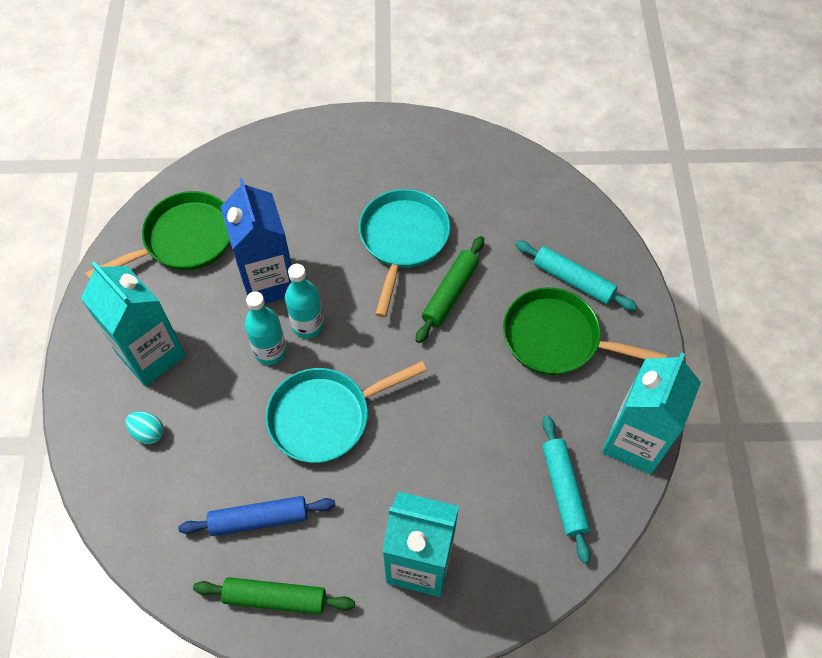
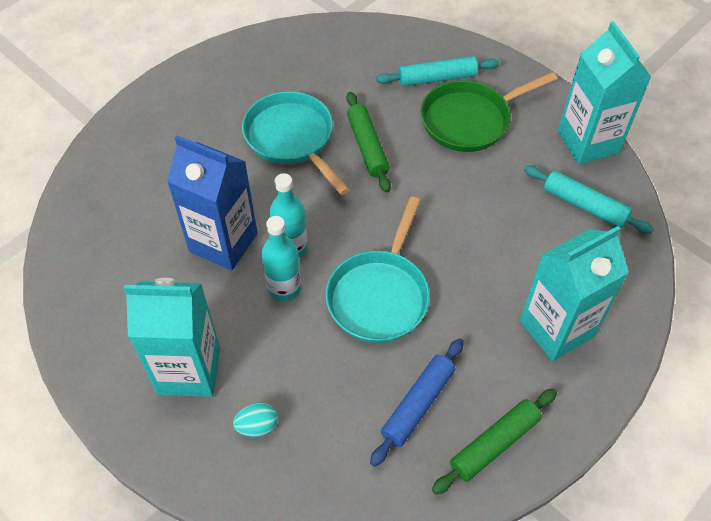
camera: 45 degrees left, 5 degrees down
green pan [86,191,230,280] -> none

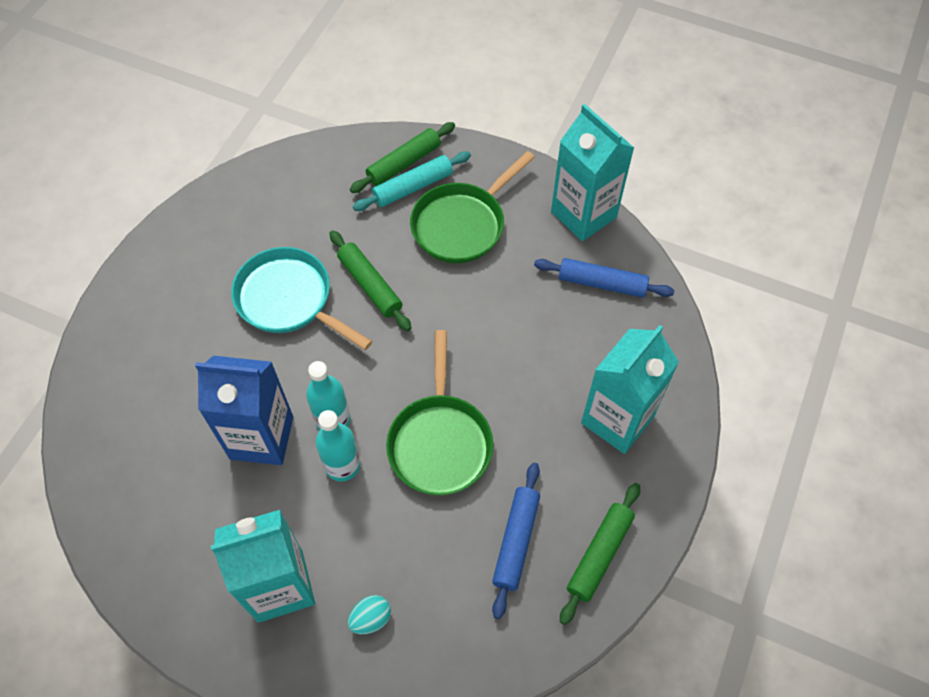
camera: 20 degrees left, 5 degrees up
turquoise pan [325,197,430,343] -> green pan [386,330,493,495]
turquoise rolling pin [524,166,654,234] -> blue rolling pin [534,258,674,298]
none -> green rolling pin [350,122,455,193]

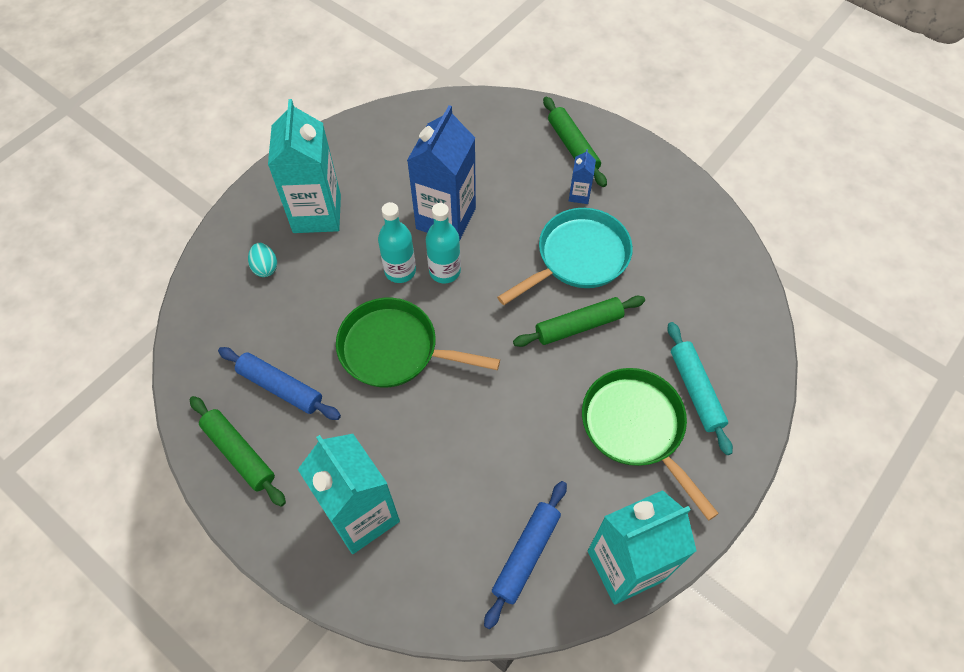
camera: 105 degrees right, 0 degrees up
green rolling pin [350,122,455,193] -> green rolling pin moved to [543,97,607,187]
none -> blue carton [569,149,596,204]

